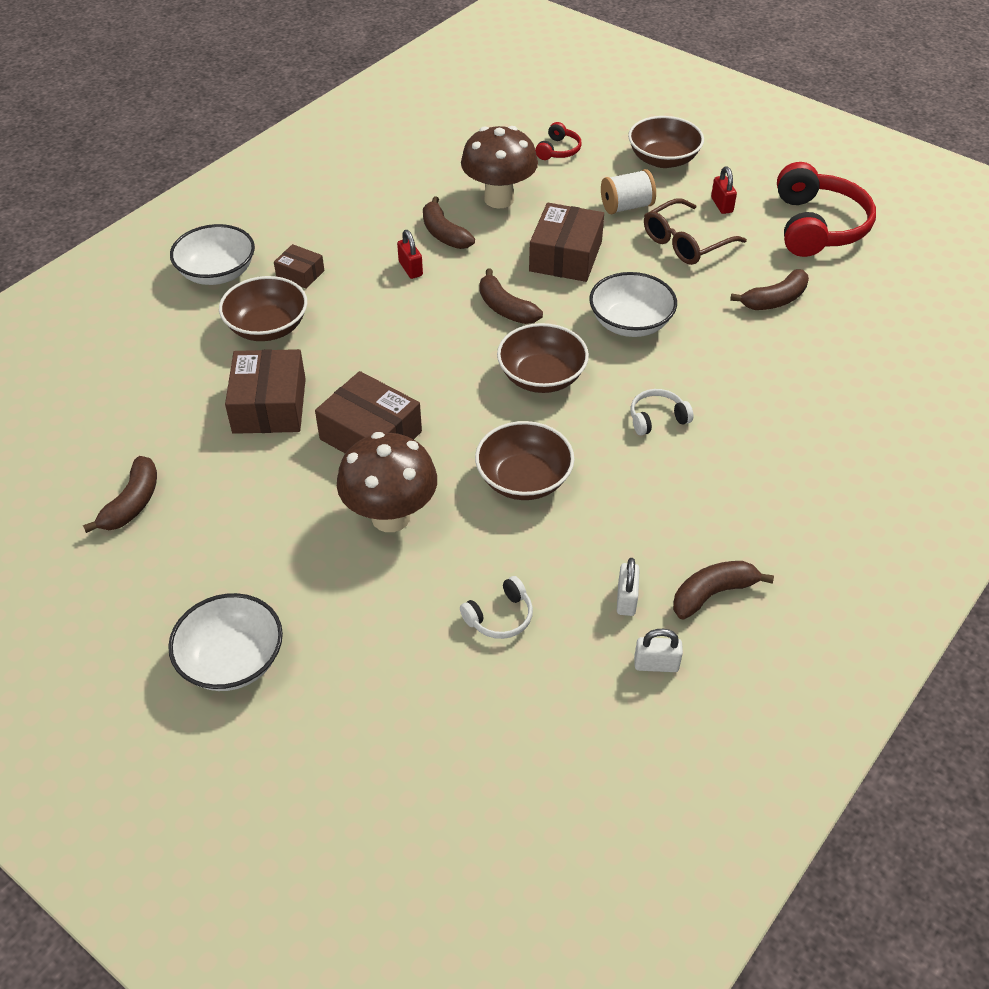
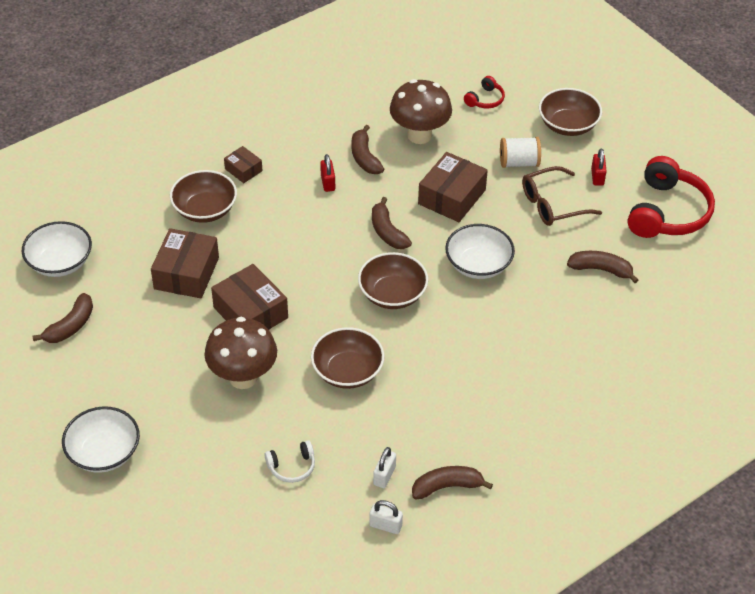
camera: 15 degrees right, 0 degrees up
white bowl [170,224,255,285] -> white bowl moved to [22,221,92,277]
white headphones [630,389,694,435] -> none
brown banana [730,269,809,310] -> brown banana turned 150 degrees counterclockwise [567,251,638,283]

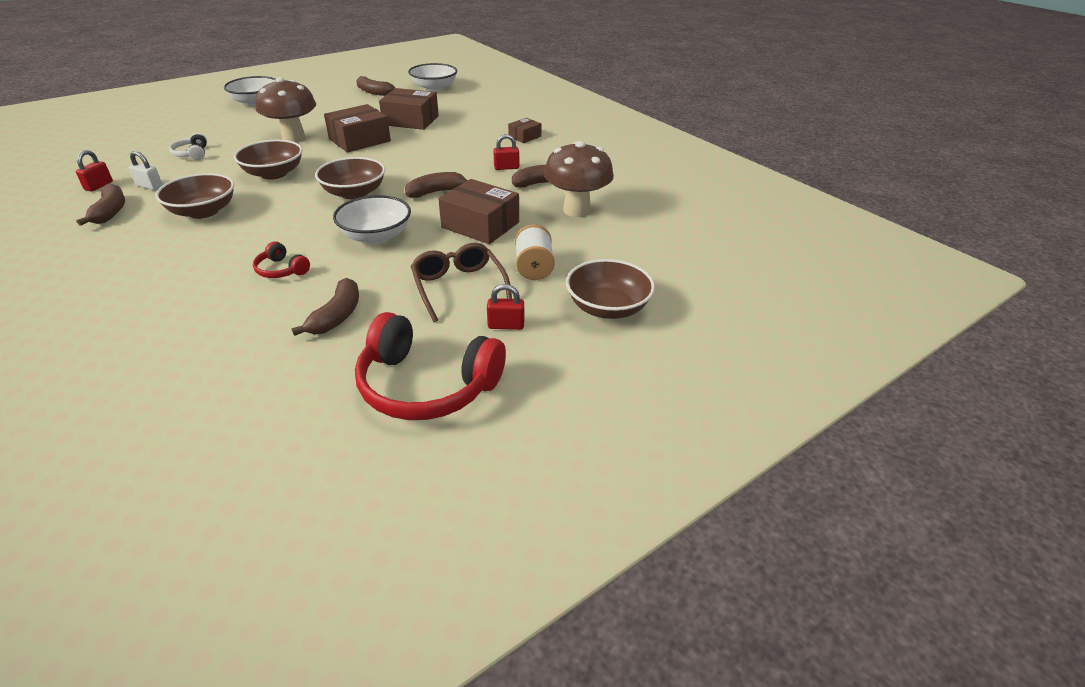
camera: 90 degrees right, 10 degrees down
brown bowl [170,170,237,223] -> brown bowl moved to [156,173,234,219]
white padlock [369,500,403,534] -> red padlock [76,150,113,192]
red headphones [464,76,505,108] -> red headphones moved to [253,241,310,278]

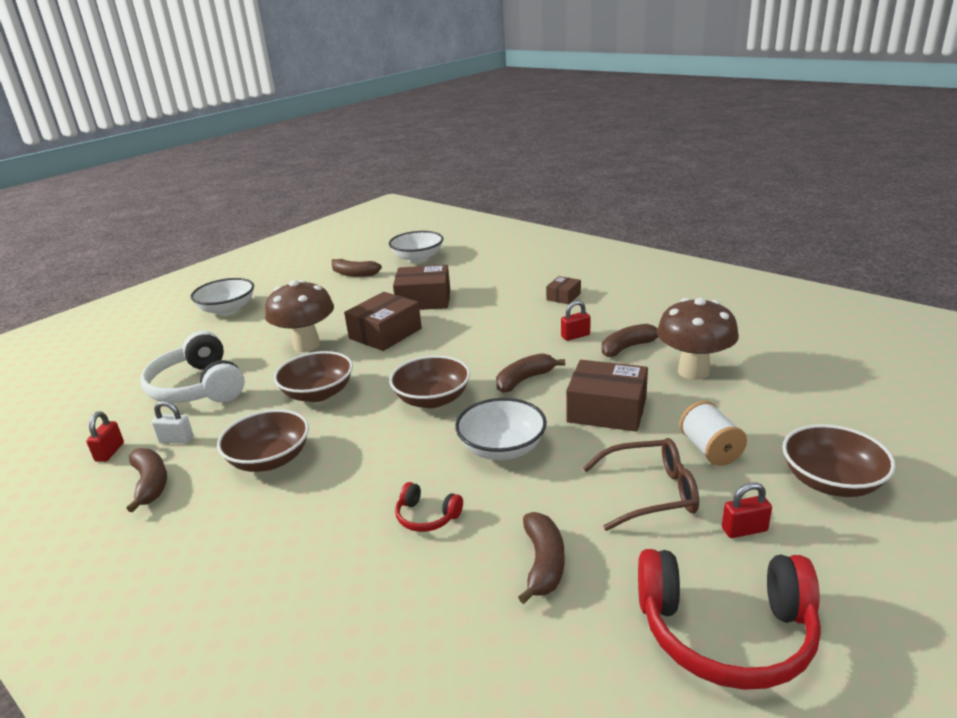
camera: 10 degrees left, 10 degrees down
white headphones [169,133,207,160] -> white headphones [140,331,245,403], size x2.16
brown glasses [411,243,512,322] -> brown glasses turned 120 degrees clockwise [583,438,699,531]

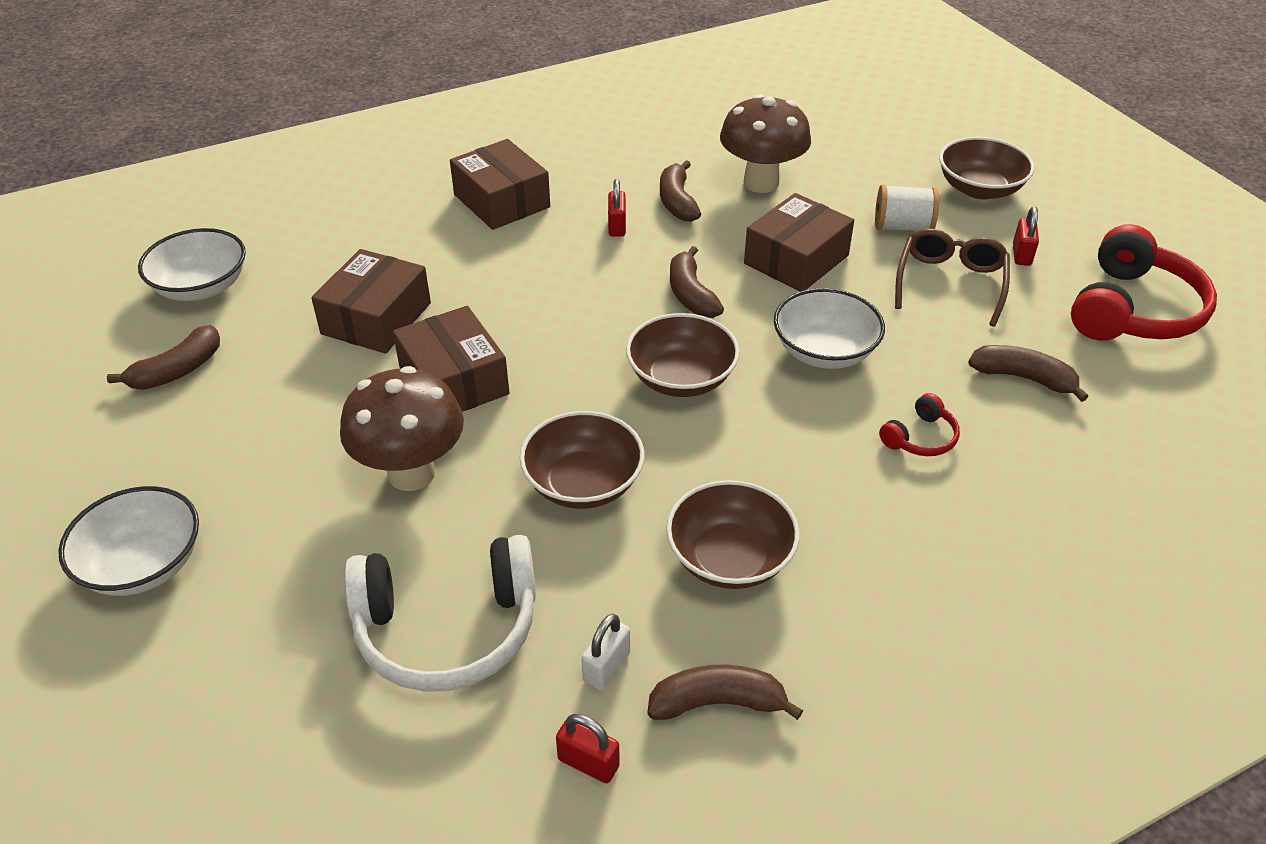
camera: 70 degrees left, 15 degrees up
brown box [546,276,581,304] -> brown box [450,139,550,230], size x1.86

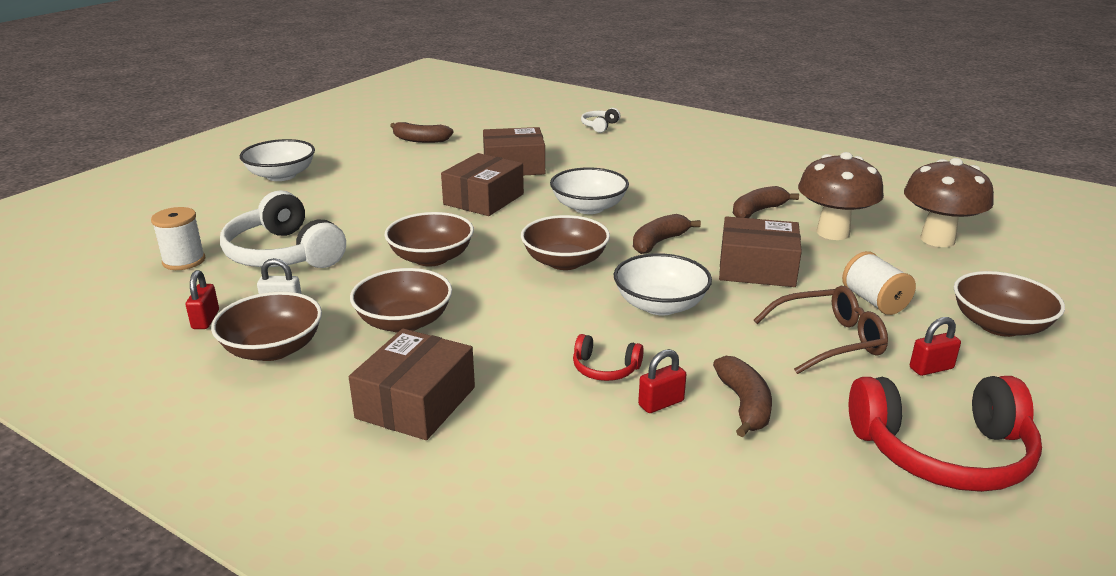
camera: 60 degrees right, 15 degrees down
white bowl [138,228,246,301] -> white bowl moved to [550,167,629,214]
brown mushroom [340,366,464,491] -> brown mushroom moved to [904,158,994,247]
brown box [450,139,550,230] -> brown box moved to [349,328,475,440]
red padlock [608,179,626,237] -> red padlock moved to [638,349,686,413]
brown banana [647,665,803,720] -> brown bowl [211,292,322,361]
none -> white spool [151,207,205,270]
none -> white headphones [581,108,620,133]

